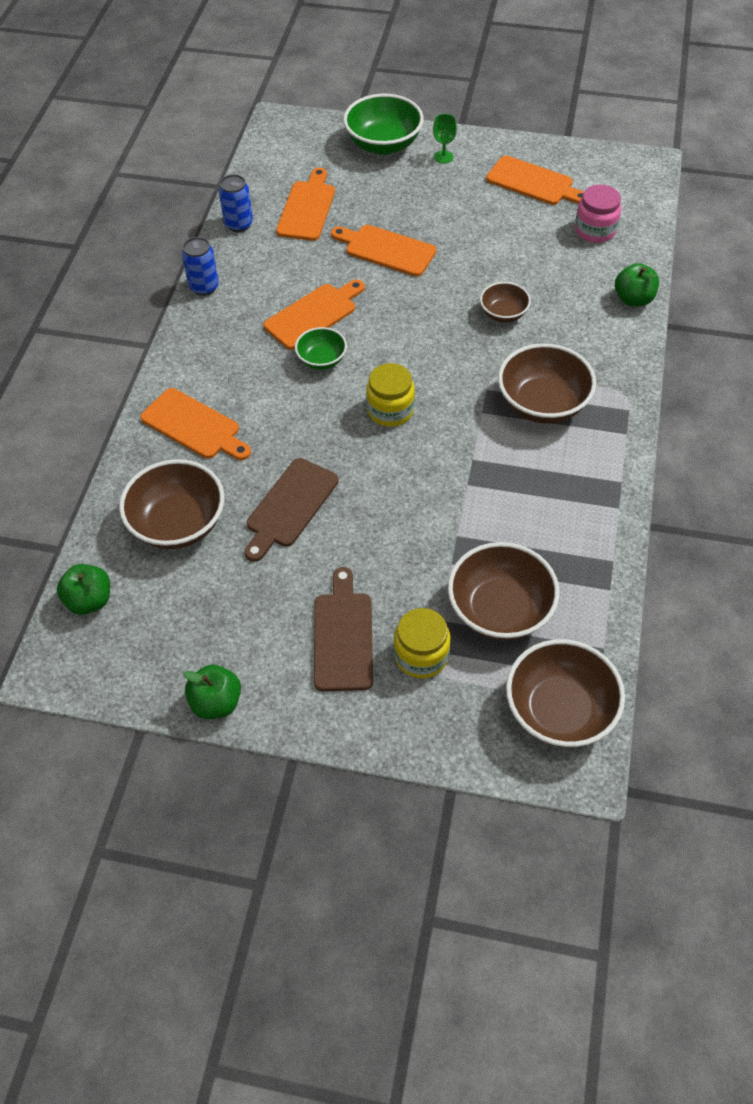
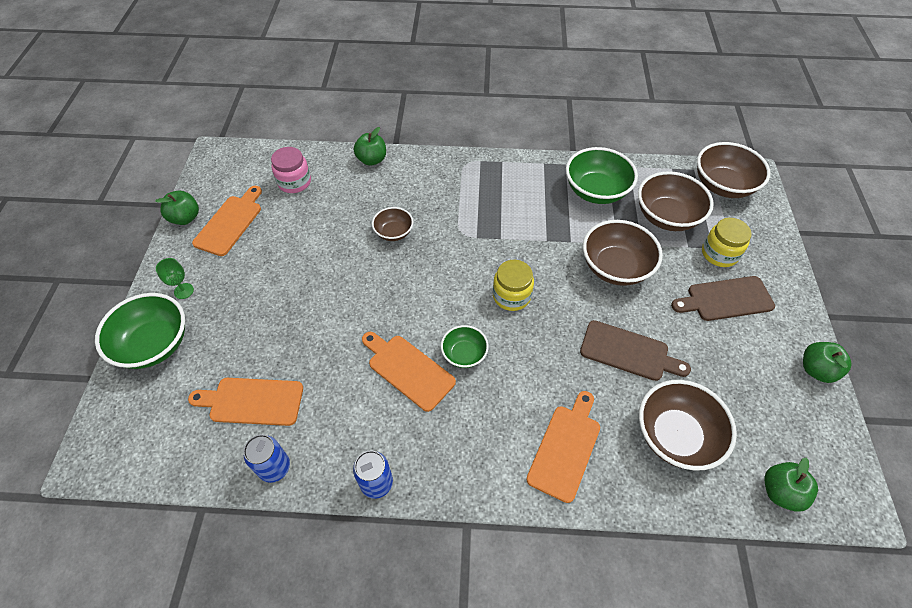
camera: 100 degrees left, 0 degrees up
orange cutting board [331,225,437,277] -> none
brown bowl [498,343,596,424] -> brown bowl moved to [583,220,663,286]
none -> green apple [155,191,199,225]
none -> green bowl [566,147,638,204]

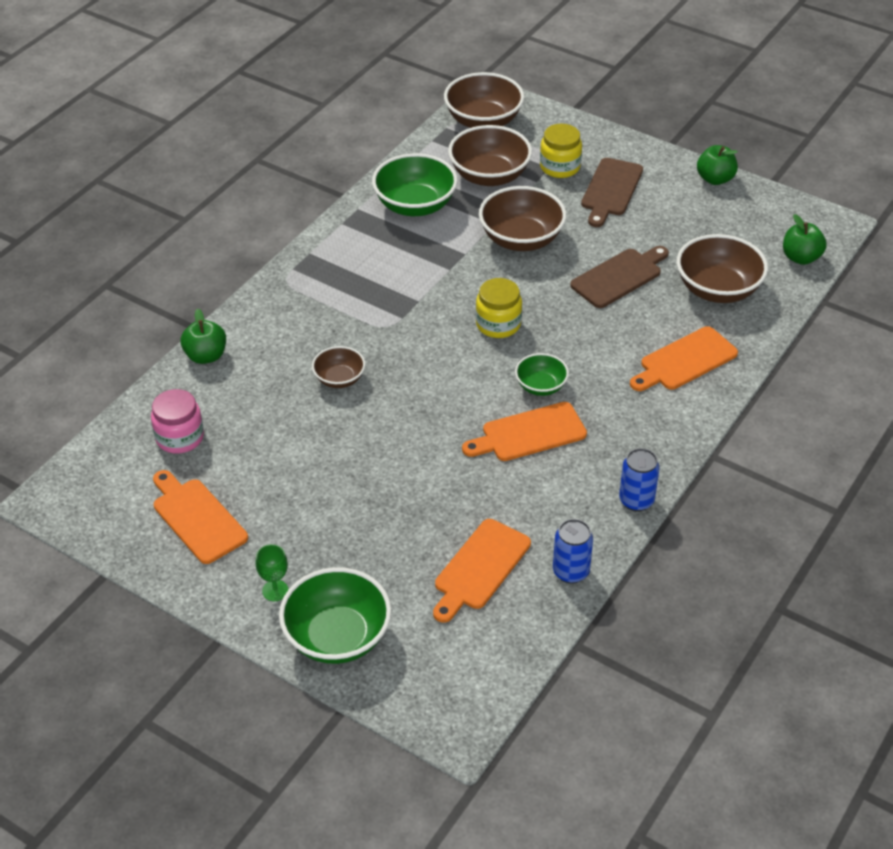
camera: 60 degrees left, 10 degrees down
green apple [155,191,199,225] -> none
orange cutting board [526,391,600,503] -> orange cutting board turned 90 degrees counterclockwise [630,326,738,391]

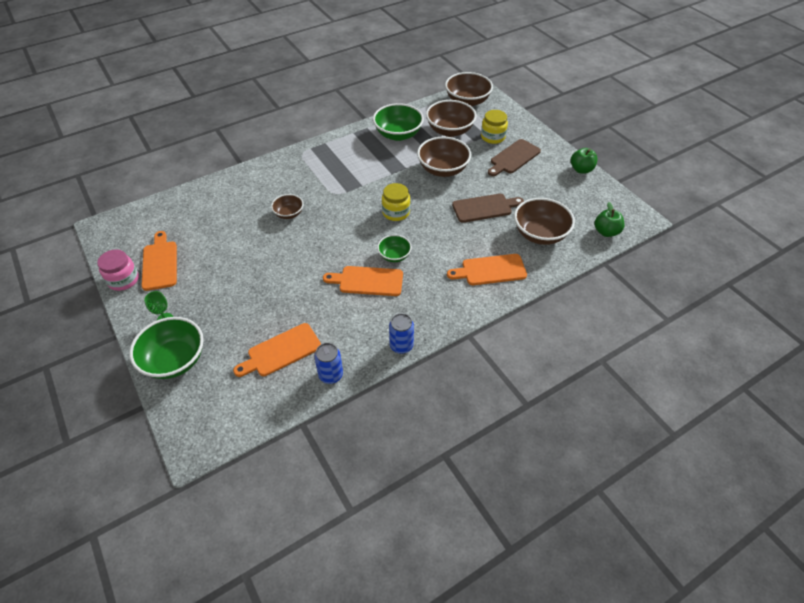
camera: 25 degrees right, 5 degrees up
pink jar [151,389,204,454] -> pink jar moved to [97,249,139,291]
green apple [181,309,226,364] -> none

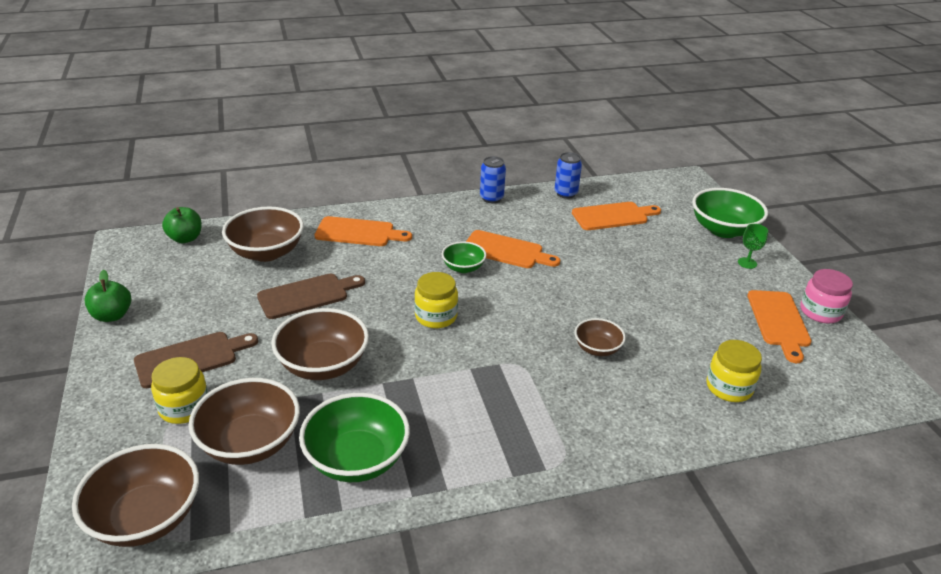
camera: 165 degrees left, 15 degrees down
brown cutting board [452,194,524,223] -> brown cutting board turned 150 degrees clockwise [257,274,365,319]
none -> yellow jar [706,340,762,402]

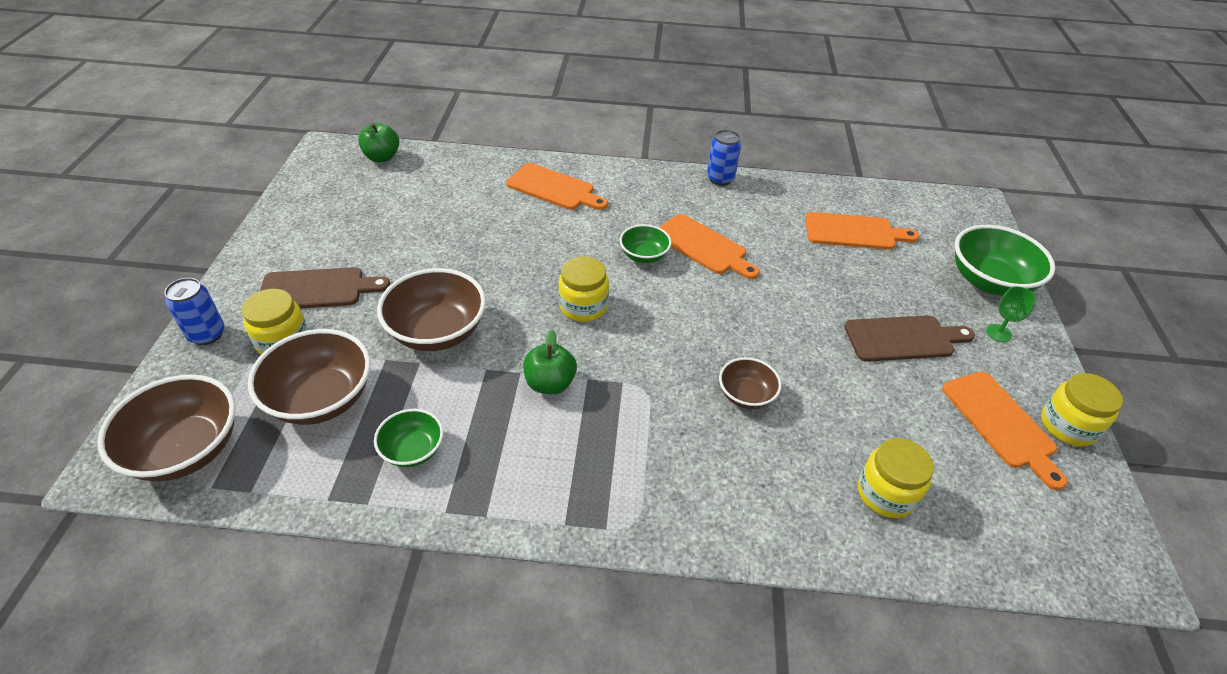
camera: 20 degrees right, 10 degrees up
green apple [84,270,131,322] -> green apple moved to [523,330,577,394]
brown bowl [222,207,304,262] -> none
brown cutting board [257,274,365,319] -> brown cutting board moved to [844,315,975,362]
green bowl [299,393,410,482] -> green bowl [374,409,443,467], size x0.56
blue can [554,152,582,199] -> blue can moved to [164,278,225,345]
orange cutting board [747,290,812,363] -> orange cutting board turned 45 degrees counterclockwise [942,372,1067,490]
pink jar [800,269,853,324] -> yellow jar [1041,373,1123,446]

